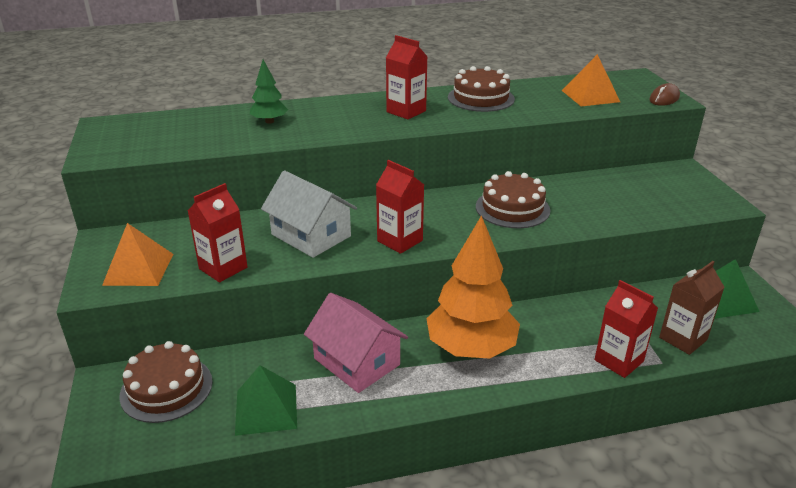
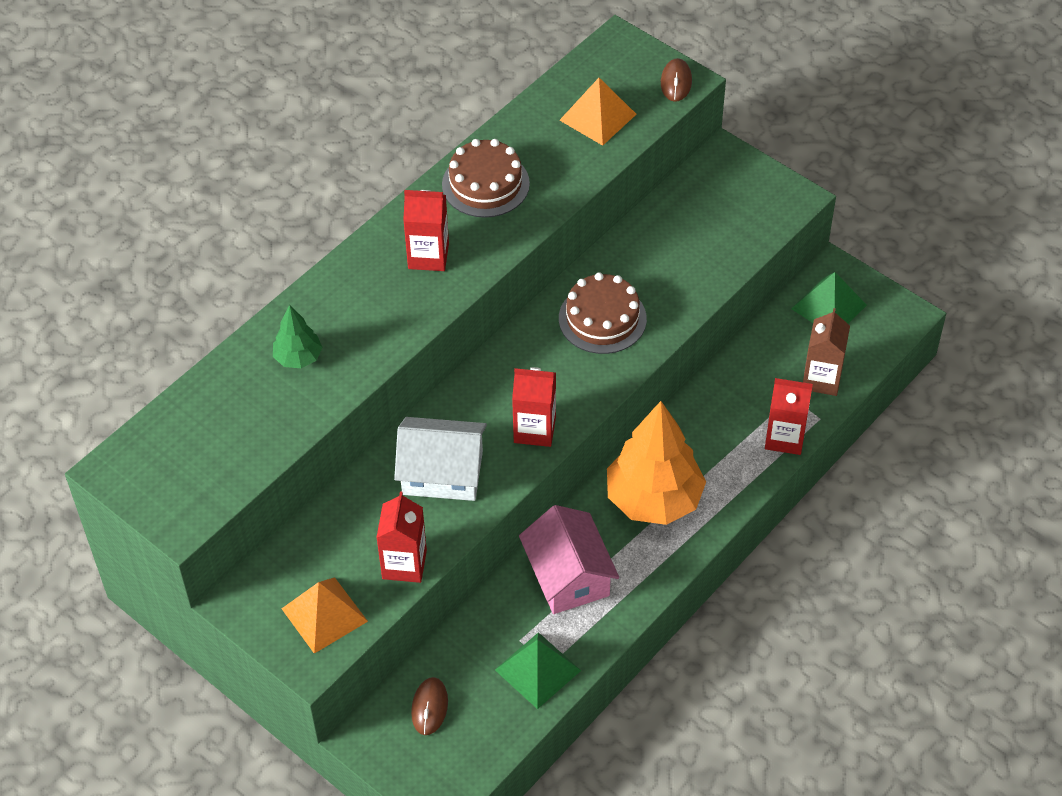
camera: 35 degrees left, 20 degrees up
brown cake [119,341,213,423] -> brown mouse [411,677,448,735]
pink house [304,293,408,393] -> pink house turned 60 degrees clockwise [519,505,619,614]

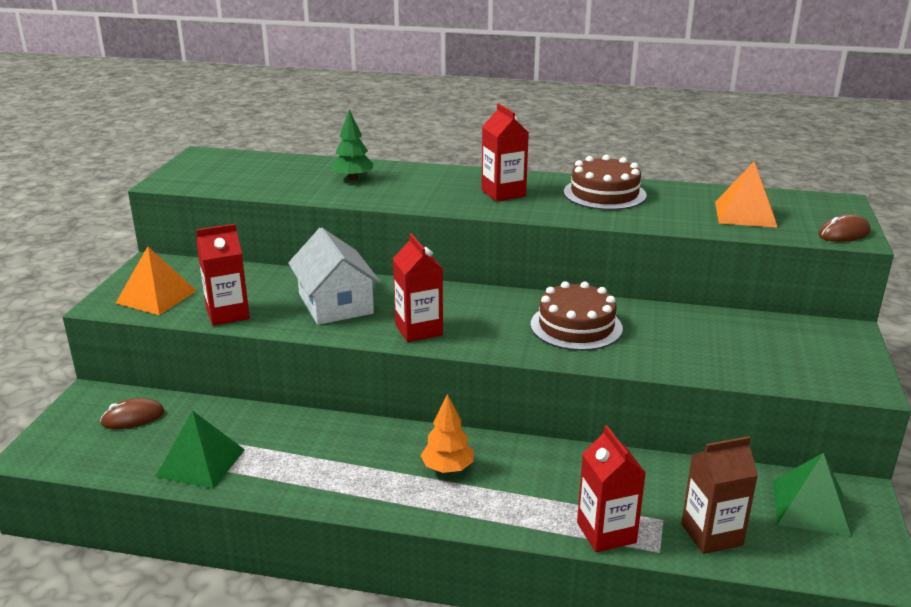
camera: 60 degrees right, 25 degrees down
pink house [519,505,619,614] -> none
orange tree [607,401,706,525] -> orange tree [420,394,474,473], size x0.49

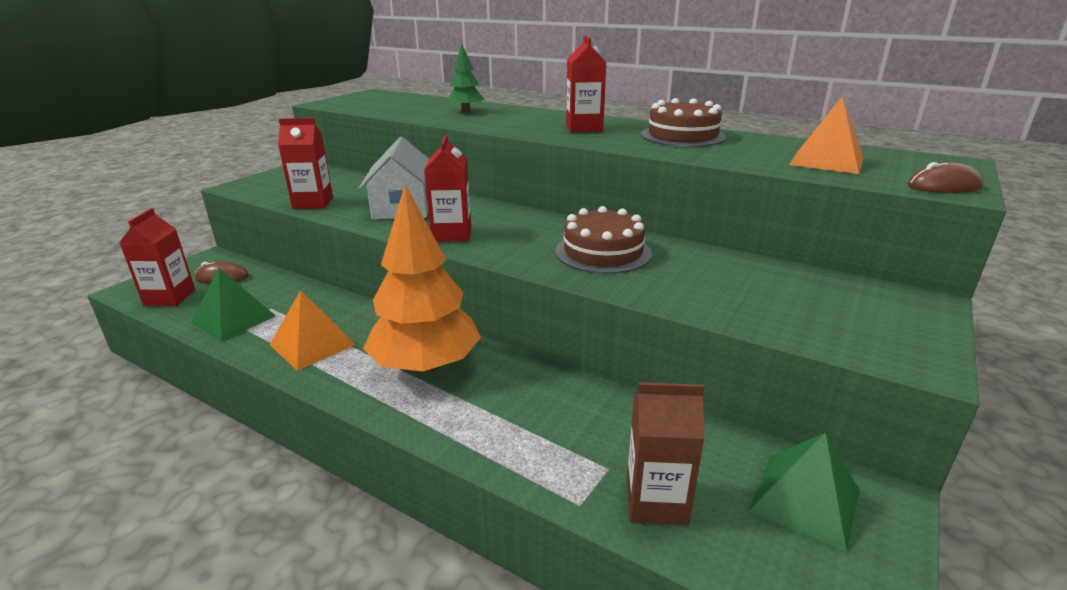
camera: 20 degrees right, 0 degrees up
orange pyramid [116,247,197,315] -> orange pyramid moved to [270,290,356,370]
orange tree [420,394,474,473] -> orange tree [363,184,481,374], size x2.06
red carton [577,425,646,552] -> red carton moved to [119,208,195,306]

